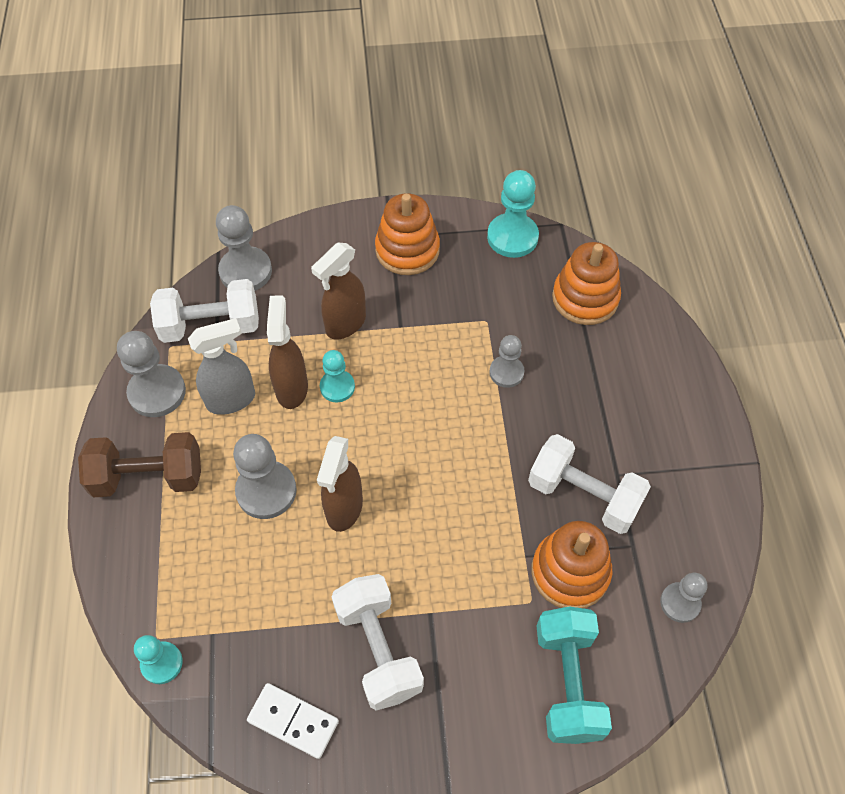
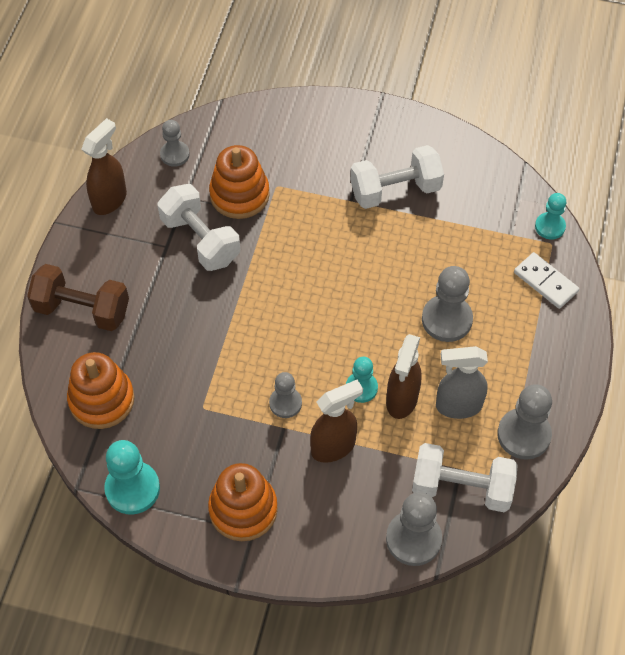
camera: 160 degrees left, 0 degrees up
brown dumbbell [78,432,201,497] -> brown dumbbell moved to [27,264,129,331]
white domino [247,683,339,759] -> white domino moved to [514,252,579,309]
brown spray bottle [317,436,363,532] -> brown spray bottle moved to [82,118,127,215]
white dumbbell [331,574,424,711] -> white dumbbell turned 75 degrees clockwise [350,145,444,209]
grey pawn [489,335,524,388] -> grey pawn moved to [269,372,302,418]
turquoise dumbbell [537,606,612,744] -> none

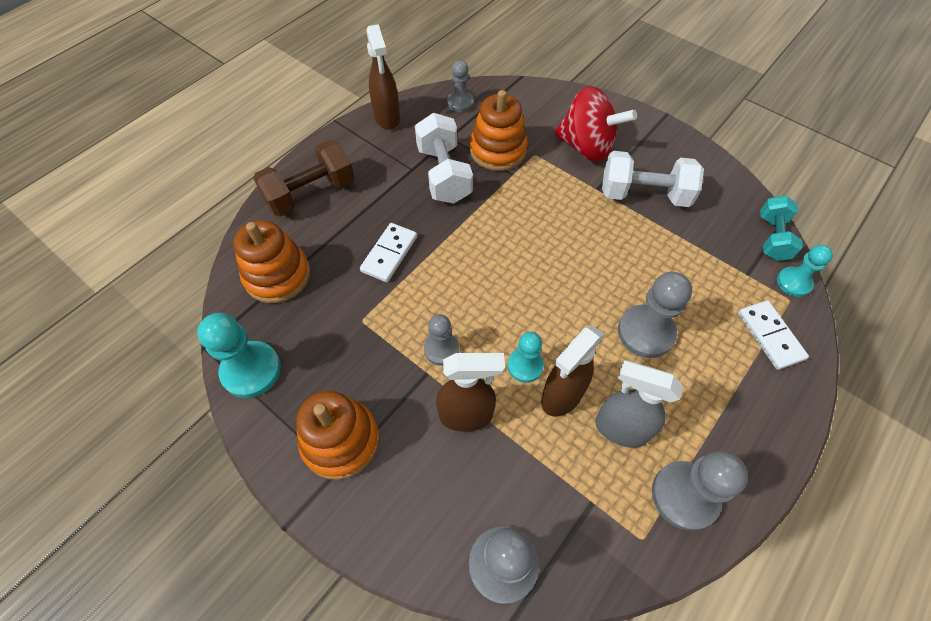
camera: 25 degrees right, 0 degrees up
brown dumbbell [27,264,129,331] -> brown dumbbell turned 75 degrees counterclockwise [253,140,355,217]
brown spray bottle [82,118,127,215] -> brown spray bottle turned 105 degrees clockwise [366,24,400,130]
white dumbbell [412,443,518,512] -> none
none -> white domino [360,223,417,282]
none -> red spinning top [554,86,637,162]
none -> turquoise dumbbell [760,196,803,261]

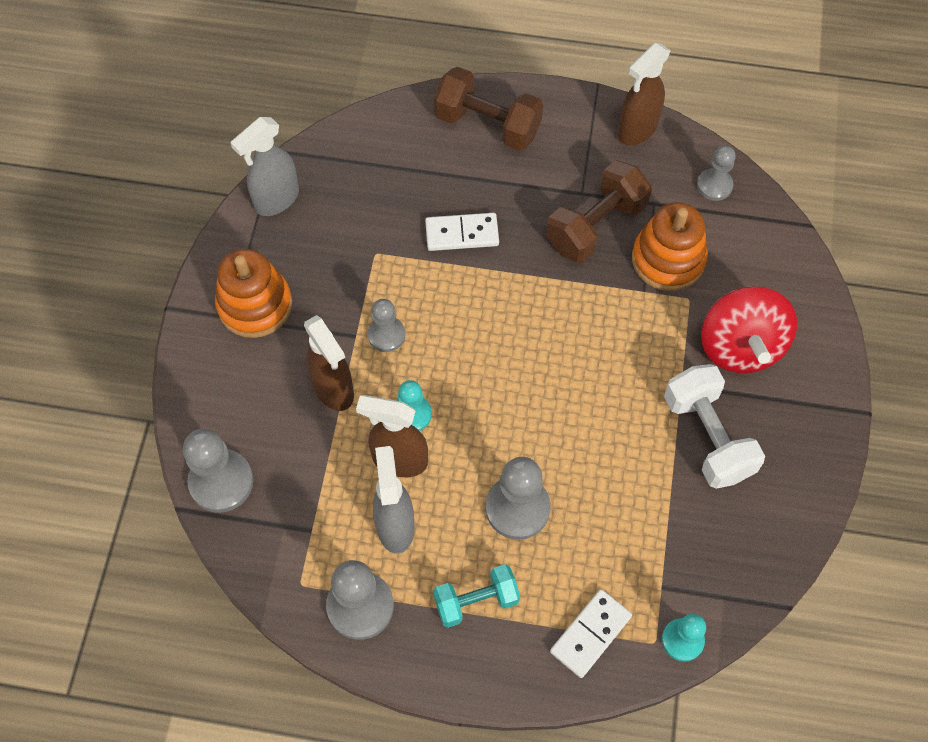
camera: 60 degrees right, 5 degrees up
turquoise pawn [197,313,281,398] -> grey spray bottle [230,117,299,216]
orange stacking toy [234,220,311,303] -> none
white dumbbell [415,113,473,204] -> brown dumbbell [546,160,652,263]
turquoise dumbbell [760,196,803,261] -> turquoise dumbbell moved to [433,564,520,628]

